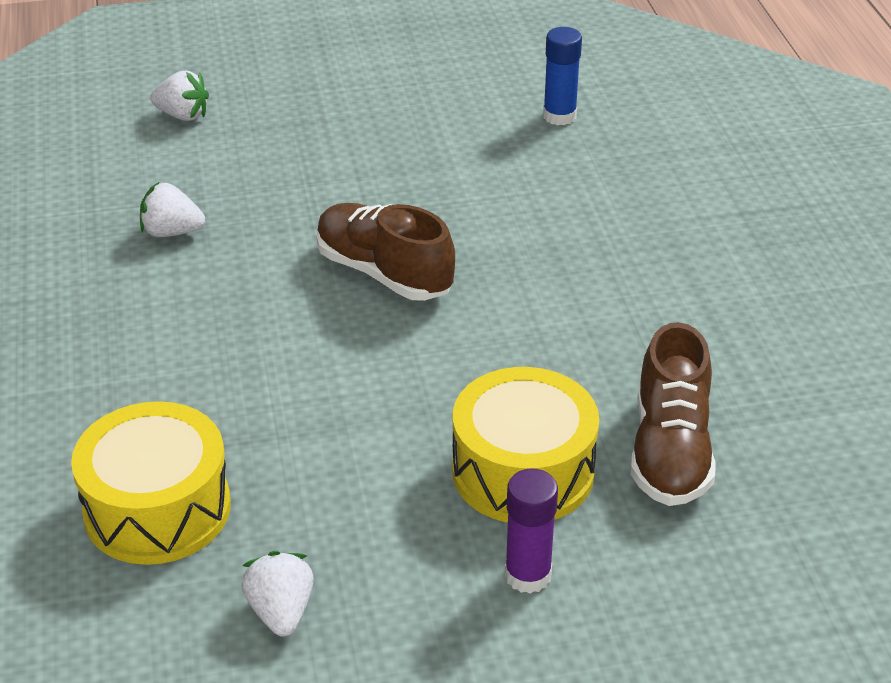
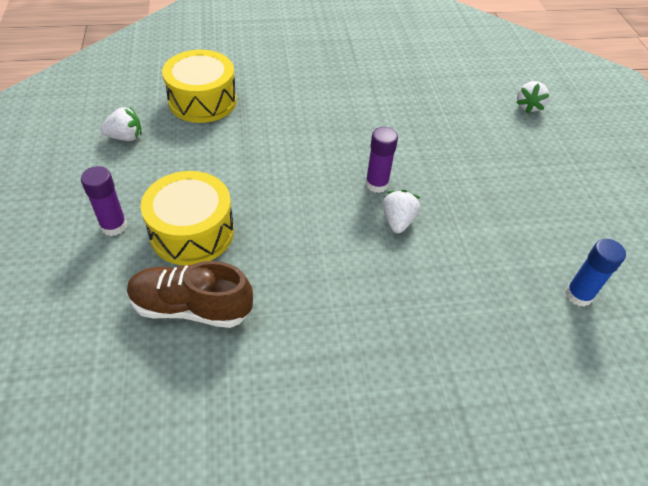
camera: 90 degrees right, 10 degrees up
white strawberry [140,181,205,237] -> white strawberry moved to [383,189,420,233]
brown shoe [316,203,455,301] -> purple glue stick [366,127,398,193]

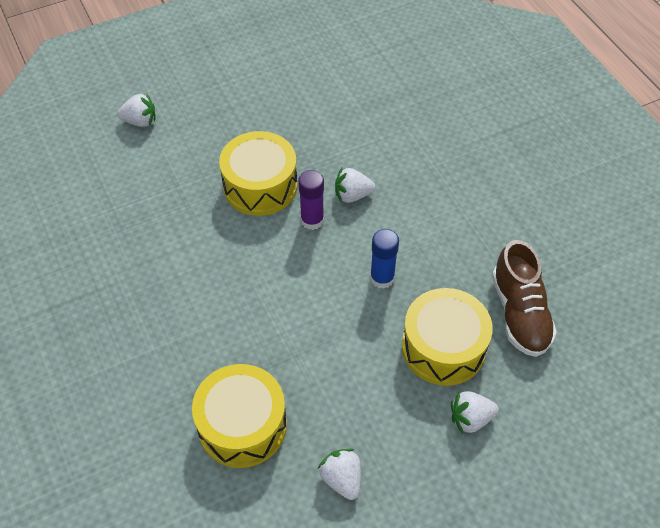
camera: 105 degrees left, 5 degrees up
purple glue stick [81,166,127,236] -> white strawberry [451,391,499,434]
blue glue stick [565,239,626,307] -> blue glue stick moved to [370,229,399,289]
none -> yellow drum [219,131,297,216]

